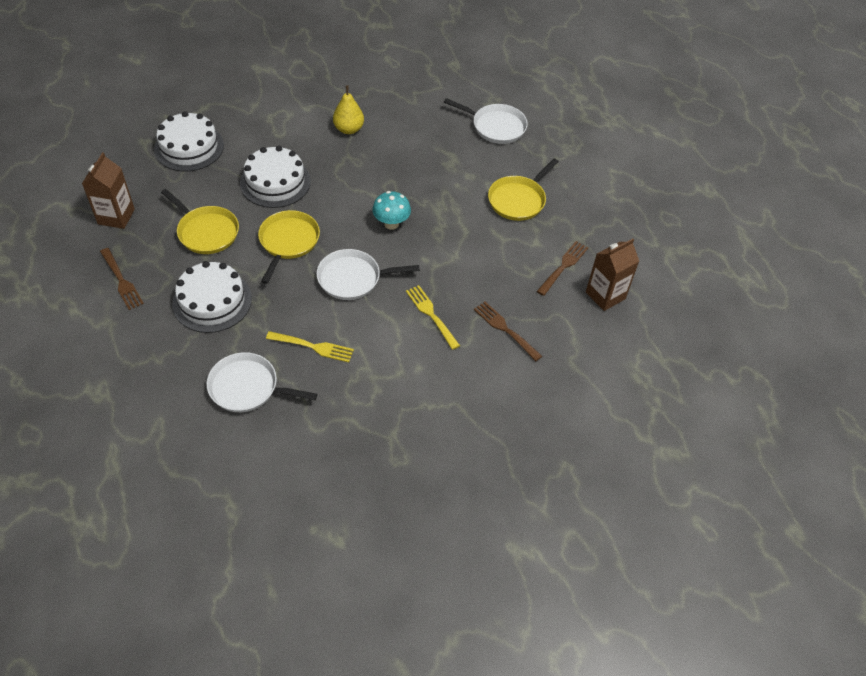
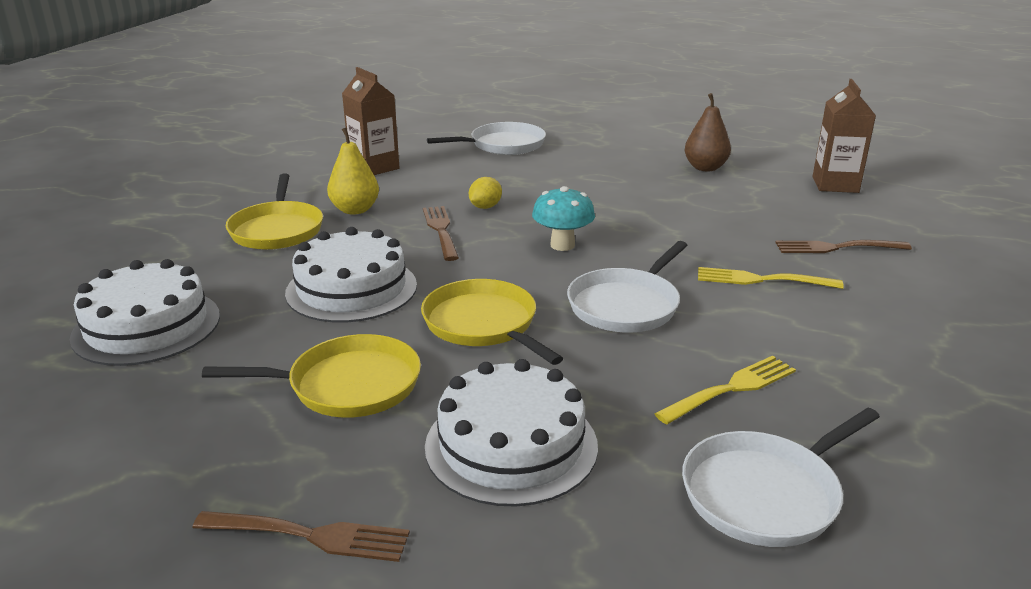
camera: 45 degrees left, 25 degrees down
brown carton [82,152,135,229] -> brown carton moved to [342,67,399,175]
yellow pan [488,158,559,221] -> yellow pan moved to [226,173,323,250]
brown fork [537,241,588,296] -> brown fork moved to [423,206,459,261]
none -> yellow lemon [469,177,502,209]
none -> brown pear [685,93,731,171]

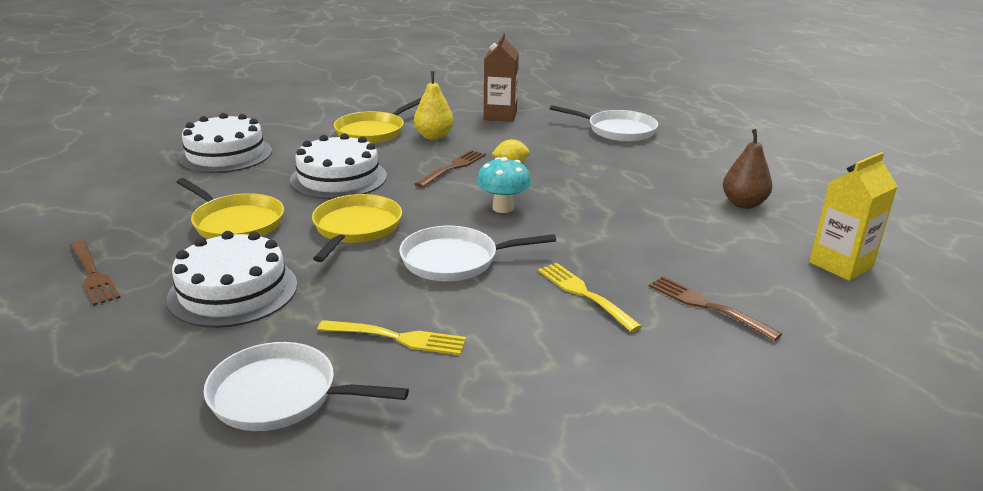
camera: 45 degrees right, 0 degrees up
brown carton [812,79,876,193] -> yellow carton [809,152,898,281]

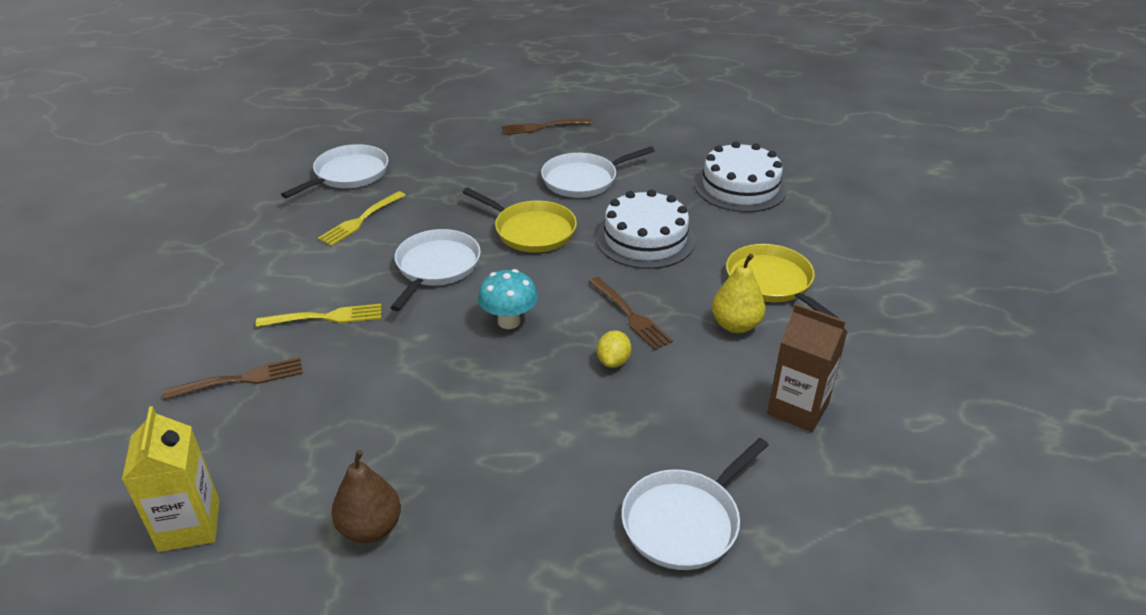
camera: 115 degrees right, 10 degrees up
white cake [167,231,297,328] -> none
yellow pan [177,178,284,239] -> white pan [541,147,655,198]

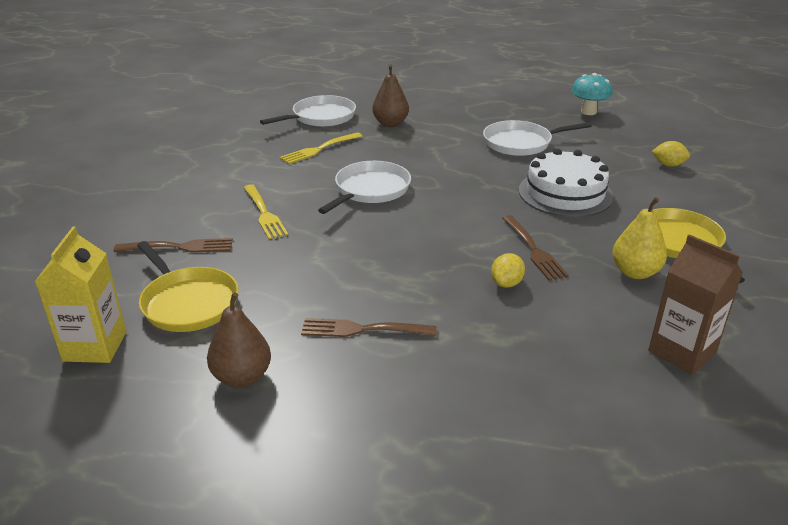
camera: 15 degrees right, 5 degrees down
yellow fork [256,304,381,327] -> yellow fork turned 60 degrees clockwise [244,184,288,239]
yellow pan [462,188,577,253] -> yellow pan moved to [137,241,239,332]
turquoise mushroom [478,269,538,329] -> turquoise mushroom moved to [572,73,613,115]
brown fork [501,118,593,135] -> brown fork moved to [301,318,437,337]
white pan [621,438,769,570] -> none
white cake [695,141,787,212] -> yellow lemon [652,141,690,167]
none -> brown pear [372,64,409,127]

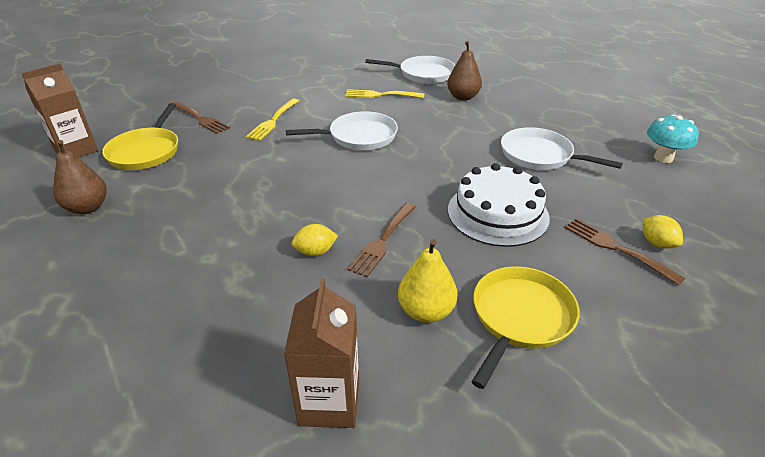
camera: 45 degrees right, 5 degrees up
yellow carton [35,227,127,363] -> brown carton [22,63,98,158]
brown fork [301,318,437,337] -> brown fork moved to [565,218,685,286]

